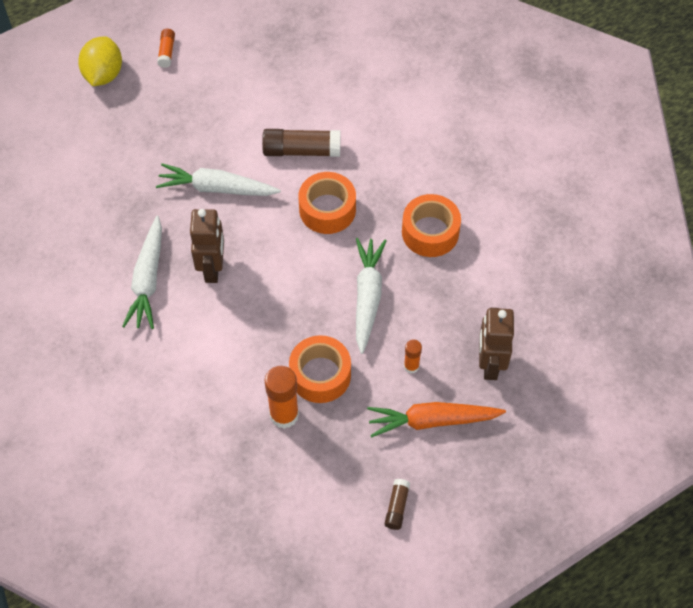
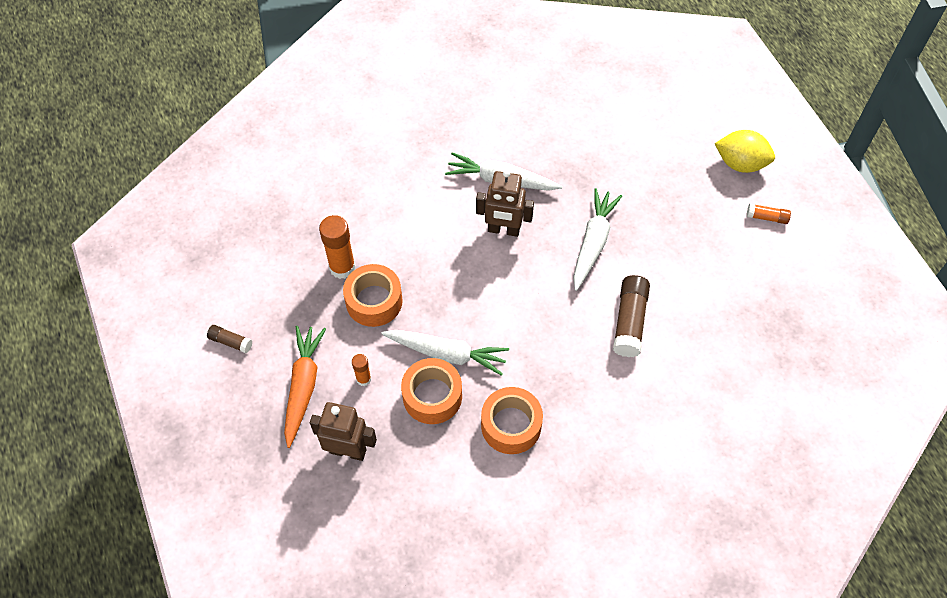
camera: 100 degrees right, 0 degrees up
orange tape [299,172,356,234] -> orange tape moved to [401,358,462,424]

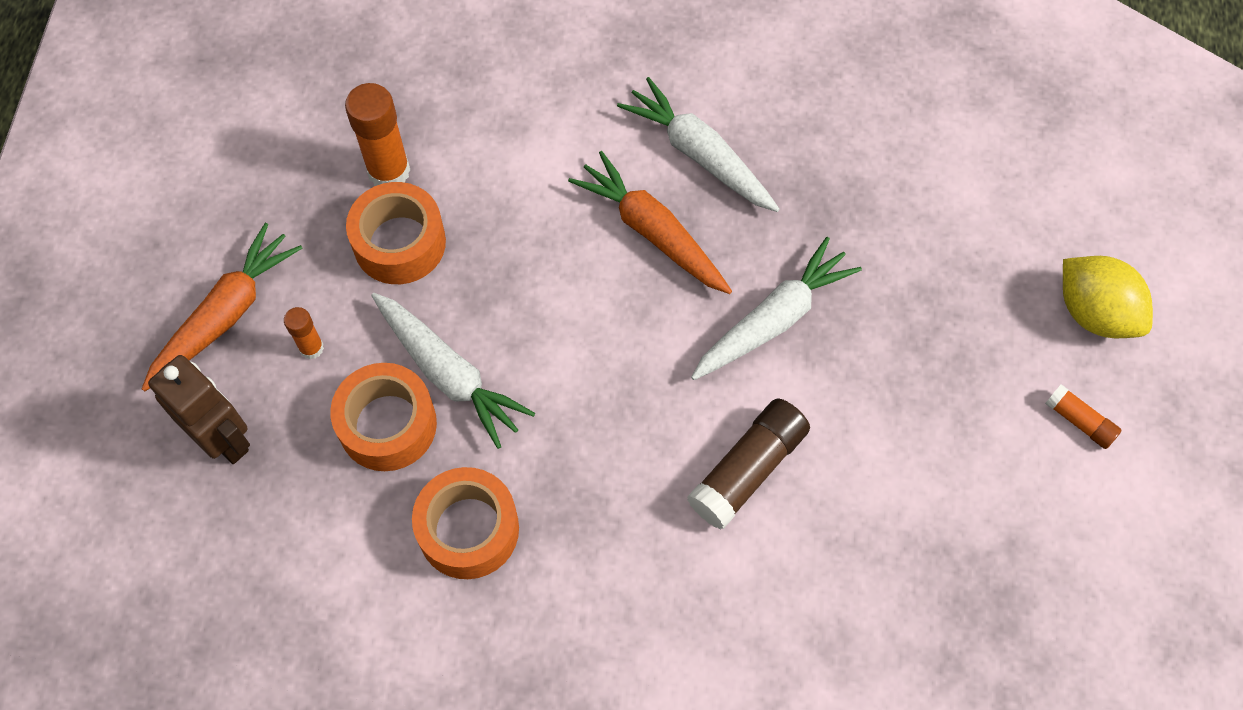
camera: 30 degrees right, 5 degrees up
brown glue stick [207,325,252,353] -> none
brown robot [476,170,534,237] -> orange carrot [568,151,732,294]

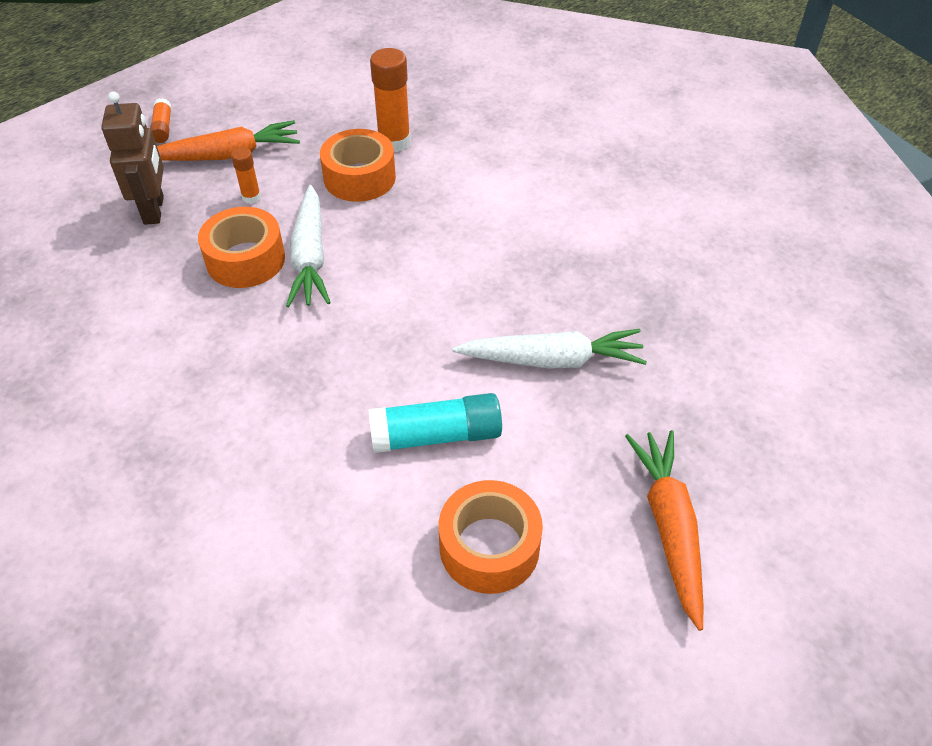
camera: 40 degrees right, 15 degrees down
orange tape [412,467,519,579] -> orange tape moved to [439,480,543,594]
orange carrot [568,151,732,294] -> orange carrot moved to [625,430,703,631]
white carrot [617,77,779,212] -> none
brown glue stick [687,399,810,530] -> turquoise glue stick [368,393,502,453]
orange glue stick [1045,384,1122,449] -> orange glue stick moved to [150,98,172,143]
yellow lemon [1063,256,1153,338] -> none

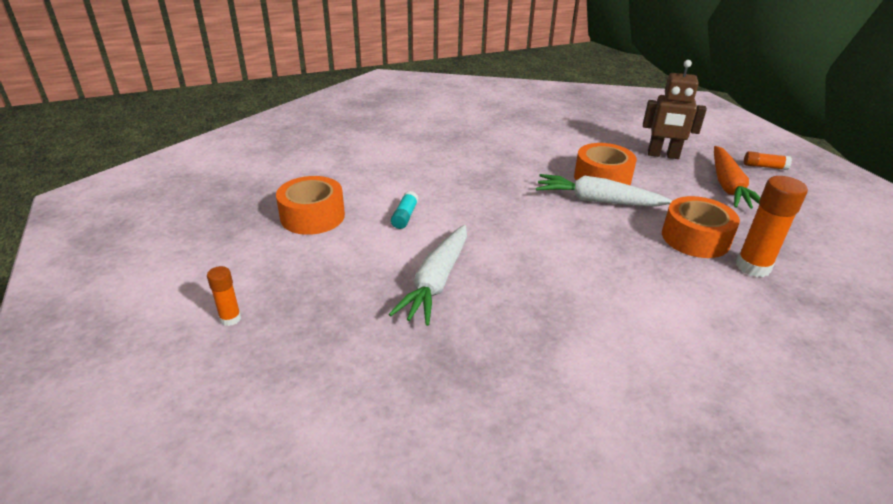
camera: 110 degrees right, 15 degrees down
orange glue stick [231,147,261,204] -> orange glue stick moved to [207,266,241,326]
turquoise glue stick [368,393,502,453] -> turquoise glue stick [391,191,418,229], size x0.54
orange carrot [625,430,703,631] -> none

